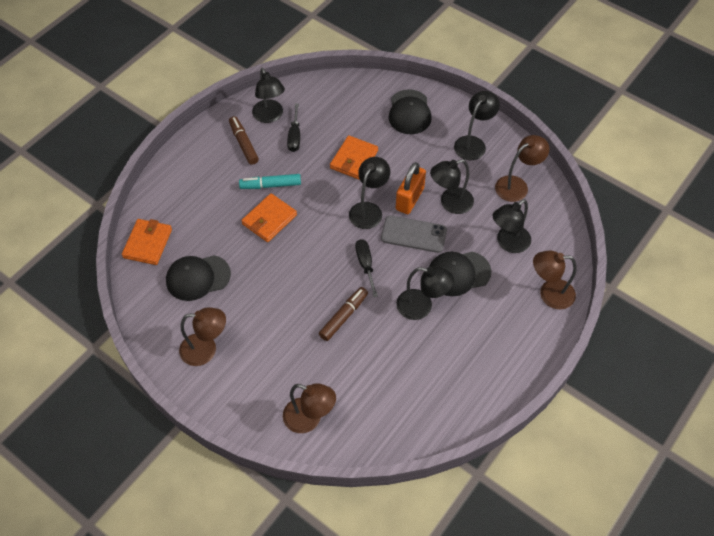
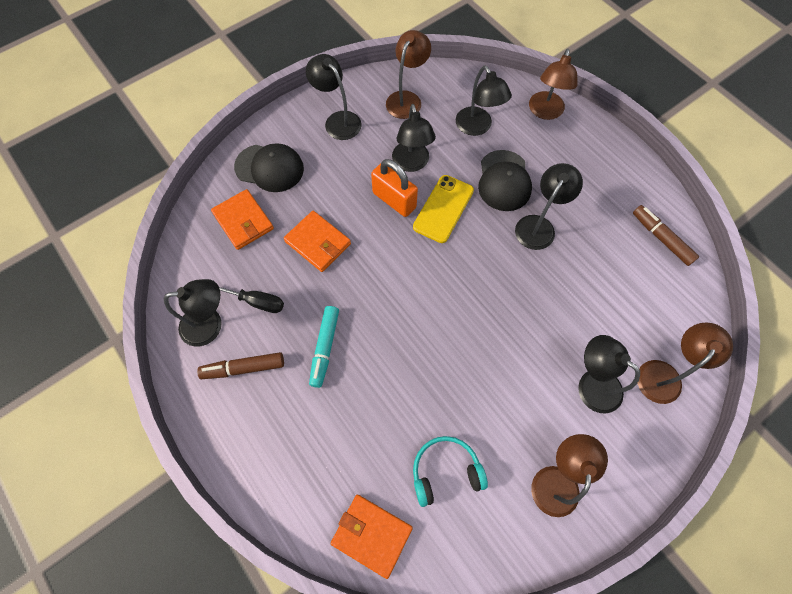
camera: 75 degrees left, 10 degrees up
black cap [166,255,231,301] -> turquoise headphones [413,436,488,507]
orange wallet [241,193,297,242] -> orange wallet moved to [211,189,274,250]
brown marker [319,287,368,341] -> brown marker moved to [633,205,699,266]
black lamp [349,157,390,229] -> black lamp moved to [578,335,640,414]
black screwdriver [355,239,378,297] -> none
grey phone [381,215,447,253] -> yellow phone [413,175,474,243]
brown lamp [495,135,549,202] -> brown lamp turned 45 degrees clockwise [386,30,431,119]

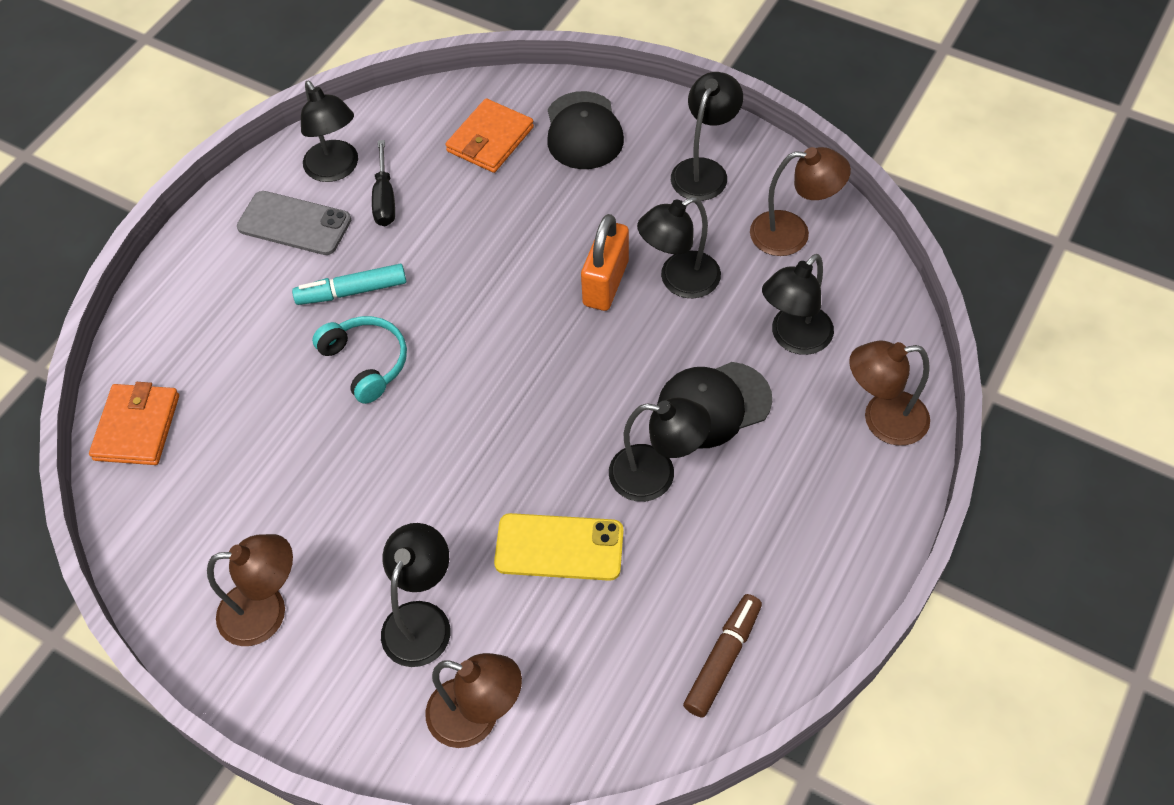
camera: 70 degrees right, 10 degrees down
brown marker [197,352,284,379] -> grey phone [237,191,351,255]
orange wallet [284,211,351,272] -> none
yellow phone [413,175,474,243] -> yellow phone moved to [494,513,623,581]
turquoise headphones [413,436,488,507] -> turquoise headphones moved to [312,316,407,404]

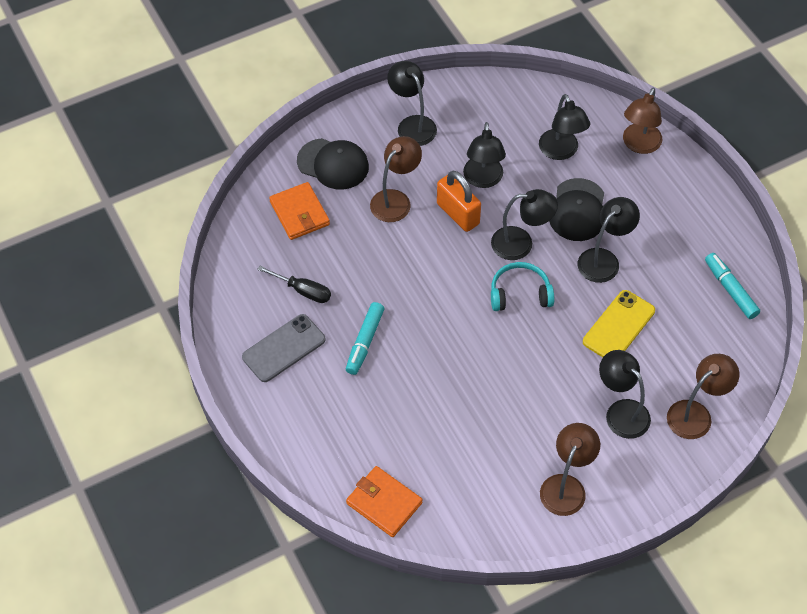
camera: 60 degrees left, 0 degrees up
black lamp [301,81,358,182] -> black lamp moved to [491,189,558,260]
turquoise headphones [312,316,407,404] -> turquoise headphones moved to [491,262,554,311]
brown marker [683,594,762,717] -> turquoise marker [705,253,760,319]
brown lamp [750,147,851,256] -> brown lamp moved to [370,136,422,222]

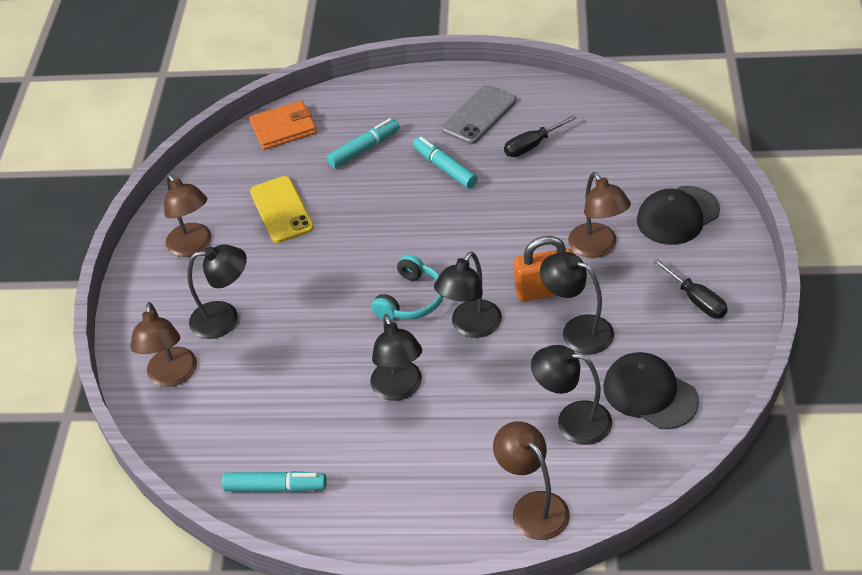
camera: 125 degrees right, 10 degrees down
grey phone [242,314,326,382] -> grey phone turned 45 degrees clockwise [442,85,516,144]
orange wallet [269,182,330,240] -> none
black lamp [387,61,437,146] -> black screwdriver [652,258,728,318]
black cap [549,178,604,241] -> black cap moved to [603,352,699,429]
yellow phone [583,290,655,357] -> yellow phone moved to [250,176,314,243]
none -> turquoise marker [327,118,400,168]

